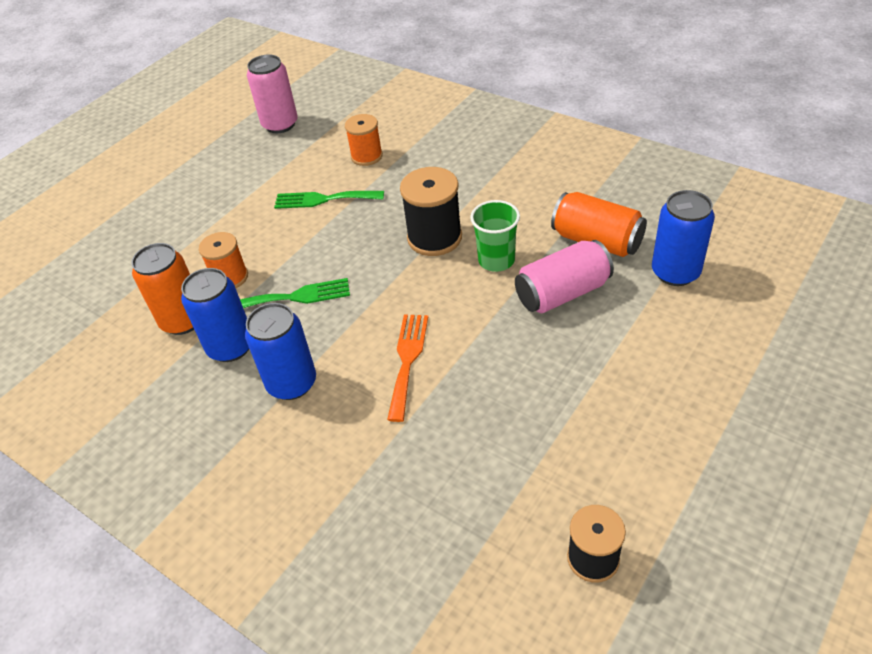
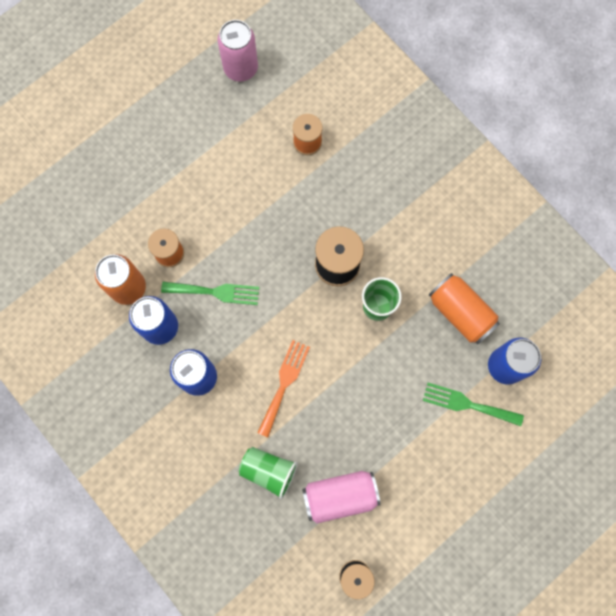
camera: 10 degrees right, 30 degrees up
green fork [274,191,384,209] -> green fork moved to [423,383,524,426]
pink can [515,240,614,313] -> pink can moved to [302,471,381,524]
none -> green cup [239,447,298,499]

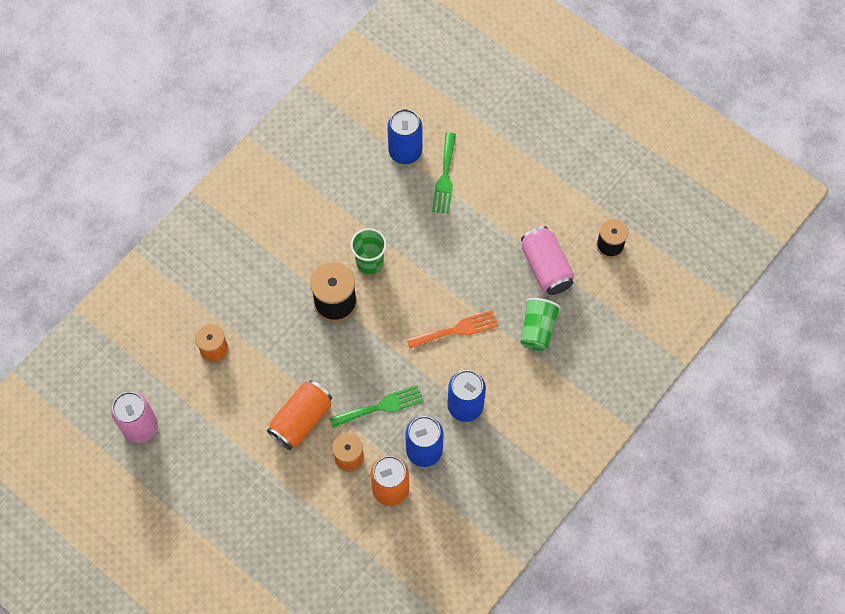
camera: 100 degrees left, 10 degrees down
green fork [161,282,259,305] -> green fork turned 75 degrees clockwise [330,385,424,428]
orange fork [257,340,310,437] -> orange fork turned 150 degrees clockwise [406,310,498,349]
orange can [429,273,500,344] -> orange can moved to [267,380,332,450]

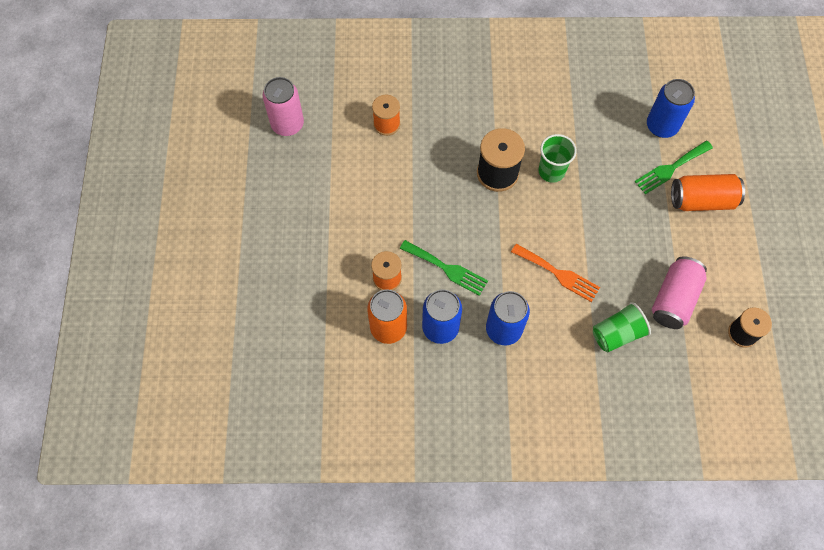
camera: 50 degrees right, 0 degrees up
orange can [267,380,332,450] -> orange can moved to [671,174,745,211]

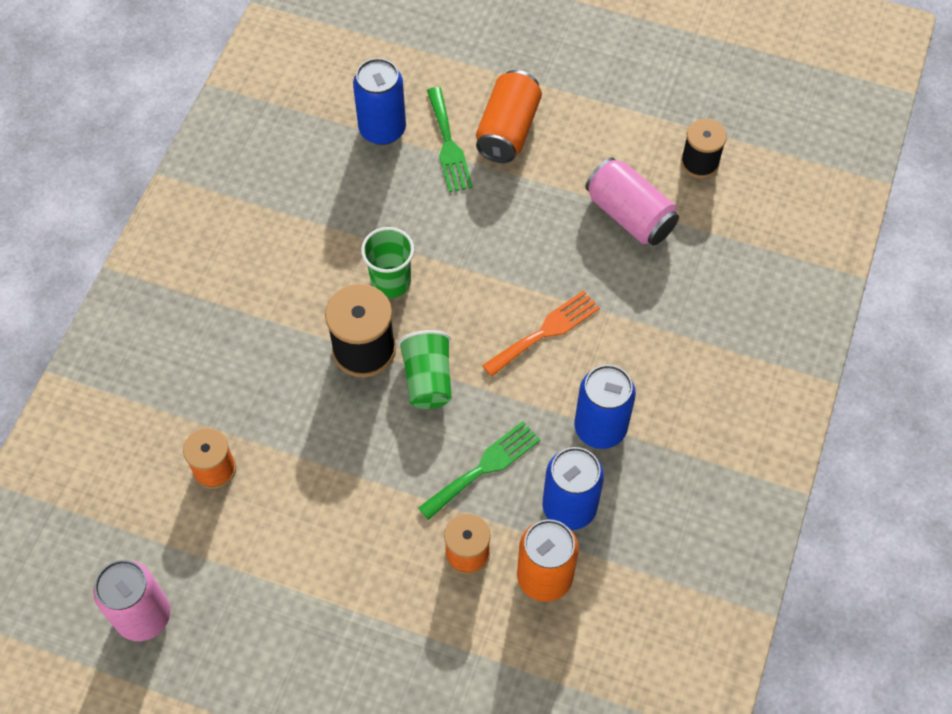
camera: 70 degrees left, 5 degrees down
green cup [593,302,651,352] -> green cup moved to [398,330,452,409]

